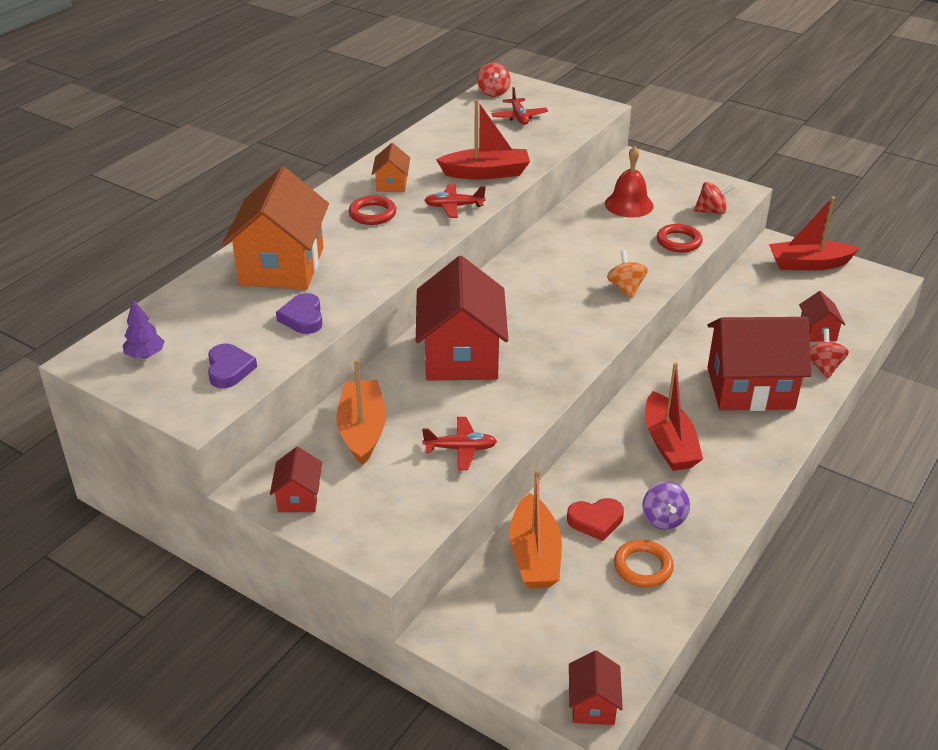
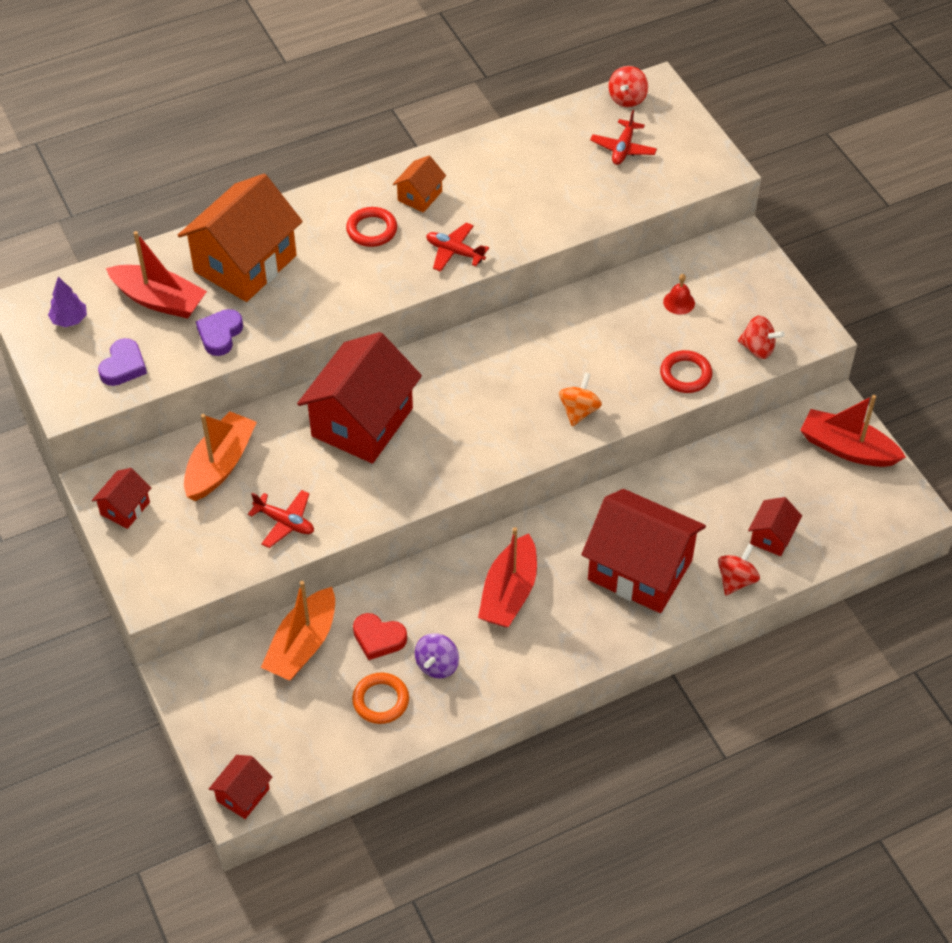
camera: 30 degrees right, 15 degrees up
red boat [436,99,530,179] -> red boat moved to [106,231,207,319]
red bell [605,146,654,217] -> red bell [663,274,695,315], size x0.56

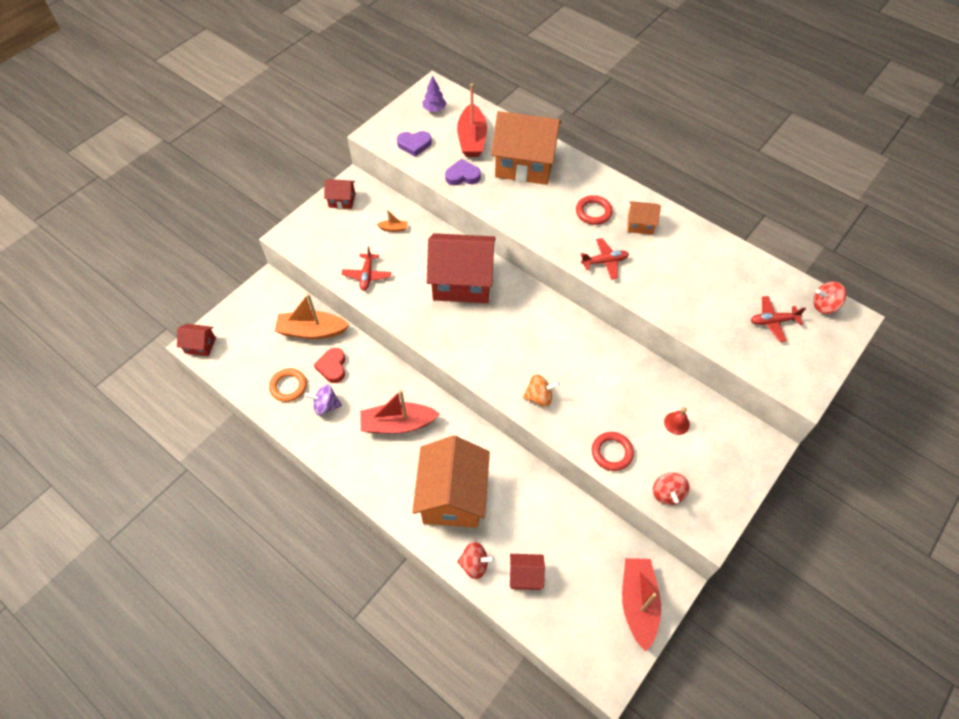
camera: 65 degrees right, 5 degrees up
orange boat [184,411,257,501] -> orange boat [376,210,408,232], size x0.44
red plane [426,223,489,272] -> red plane turned 75 degrees clockwise [580,238,629,280]
red house [581,489,706,613] -> orange house [412,436,490,528]

